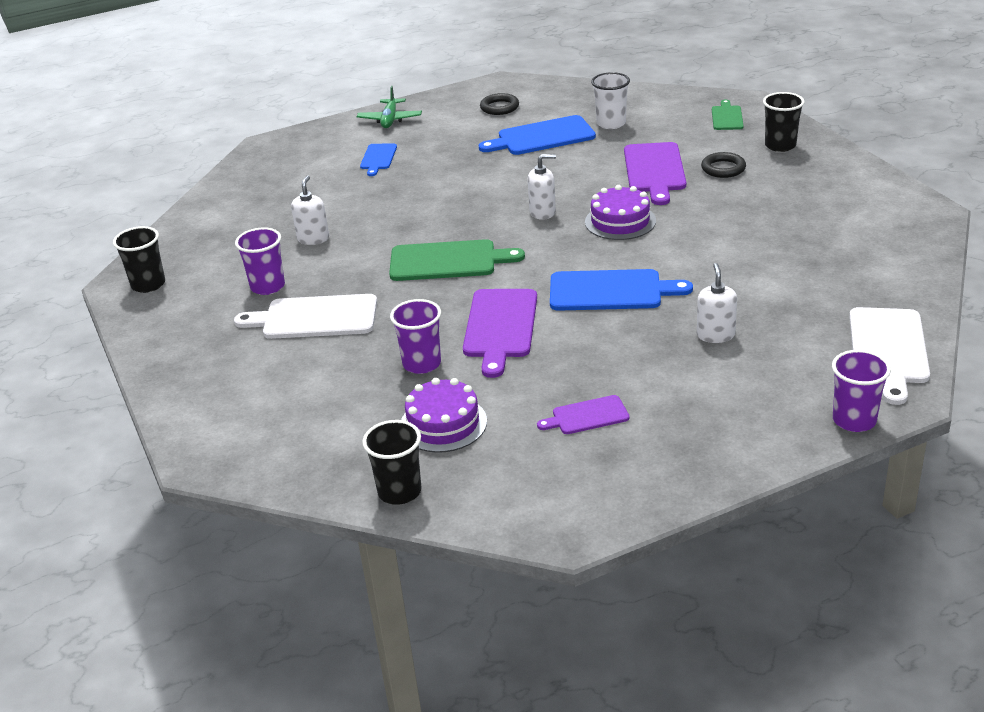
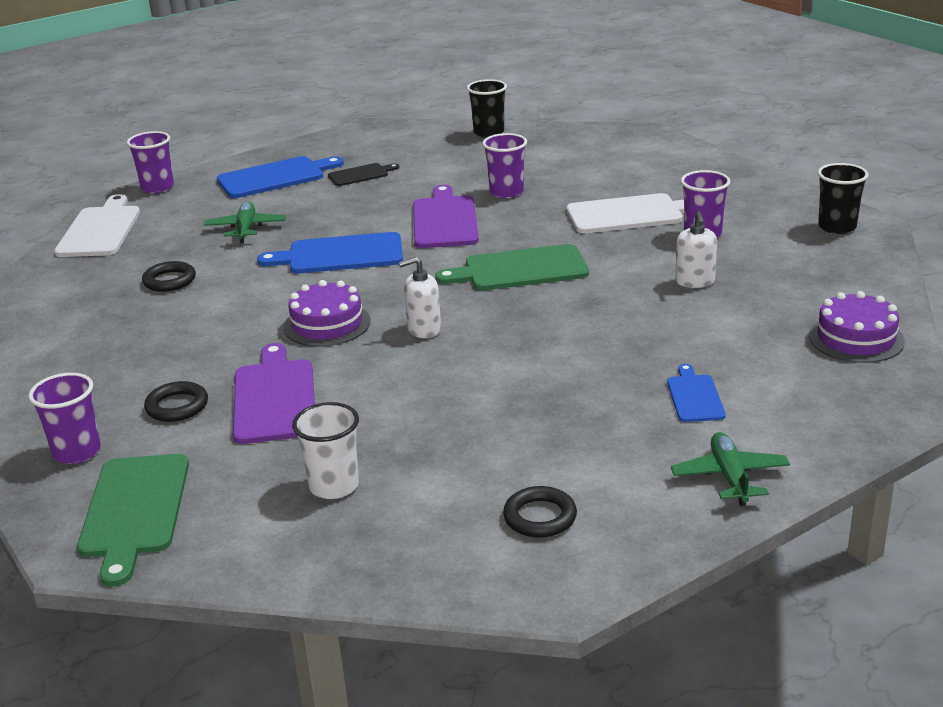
camera: 170 degrees right, 5 degrees down
purple cake [401,378,487,453] -> purple cake moved to [809,291,905,363]
blue cutting board [479,115,596,155] -> blue cutting board moved to [217,156,344,198]
purple cutting board [537,395,630,434] -> black cutting board [328,163,399,186]
white soap dispenser [697,263,737,343] -> green plane [204,202,286,243]
green cutting board [712,100,744,130] -> green cutting board [77,454,189,587], size x1.78
black cup [763,92,805,152] -> purple cup [29,373,101,464]
none -> black ring [142,261,196,292]

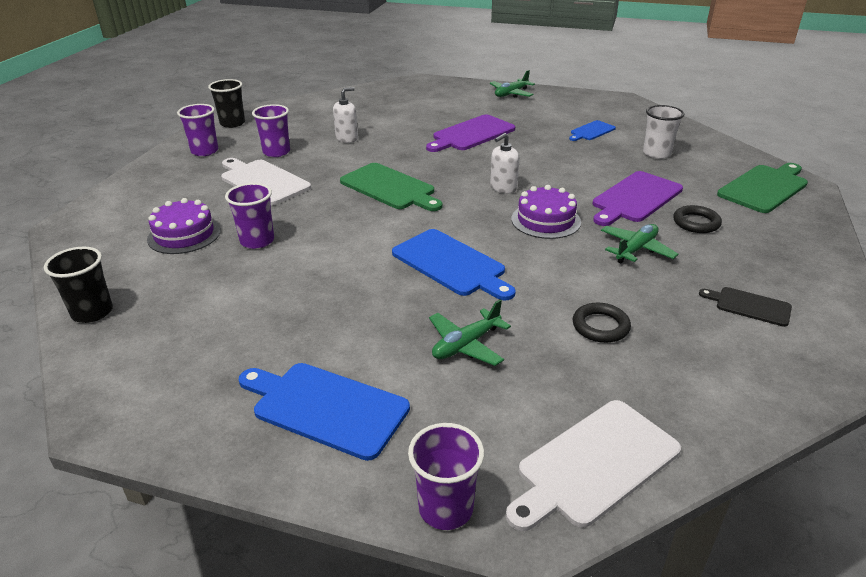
camera: 130 degrees left, 5 degrees up
purple cup [29,373,101,464] -> purple cup moved to [177,104,218,156]
black cutting board [328,163,399,186] -> black cutting board moved to [699,287,792,327]
white soap dispenser [398,257,441,338] -> white soap dispenser turned 105 degrees clockwise [490,133,520,194]
purple cutting board [413,185,479,248] -> purple cutting board moved to [426,115,515,152]
black ring [503,486,577,538] -> none
blue cutting board [667,364,726,422] -> blue cutting board moved to [569,120,616,141]
purple cake [809,291,905,363] -> purple cake moved to [147,198,221,254]
none -> green plane [601,224,678,264]

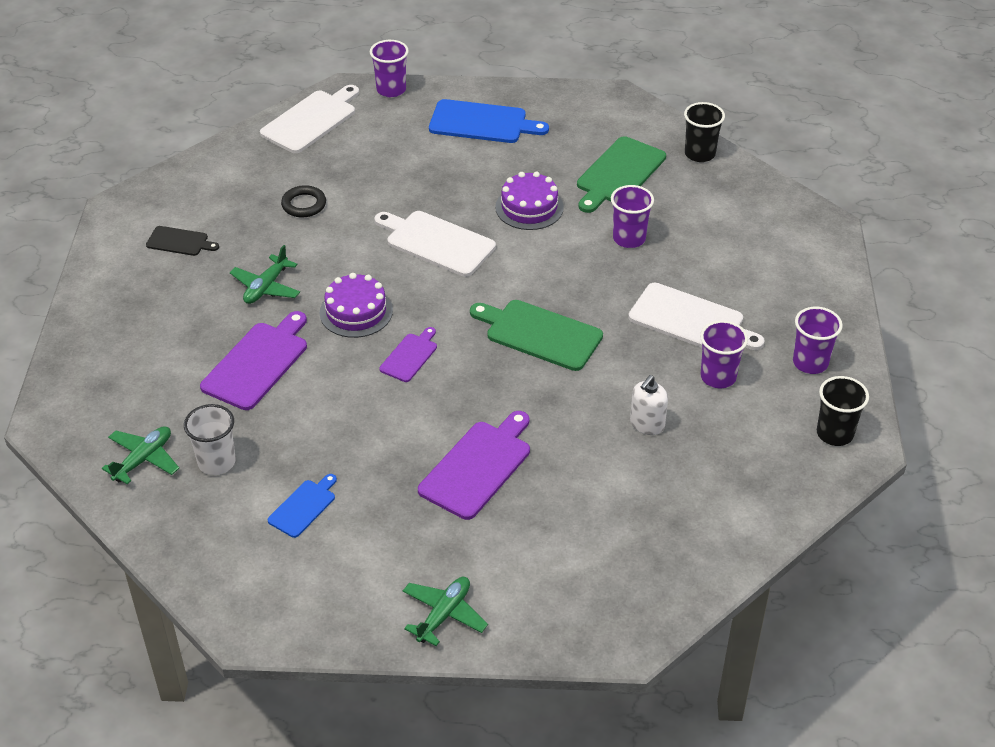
camera: 165 degrees right, 10 degrees up
purple cake [147,198,221,254] -> purple cake moved to [495,171,564,230]
blue cutting board [392,229,516,301] -> white cutting board [374,211,496,277]
green plane [429,299,511,366] -> green plane moved to [102,426,179,485]
white soap dispenser [490,133,520,194] -> purple cutting board [379,327,437,382]
black ring [673,205,722,233] -> none
green cutting board [717,163,808,213] -> green cutting board moved to [577,136,666,213]

